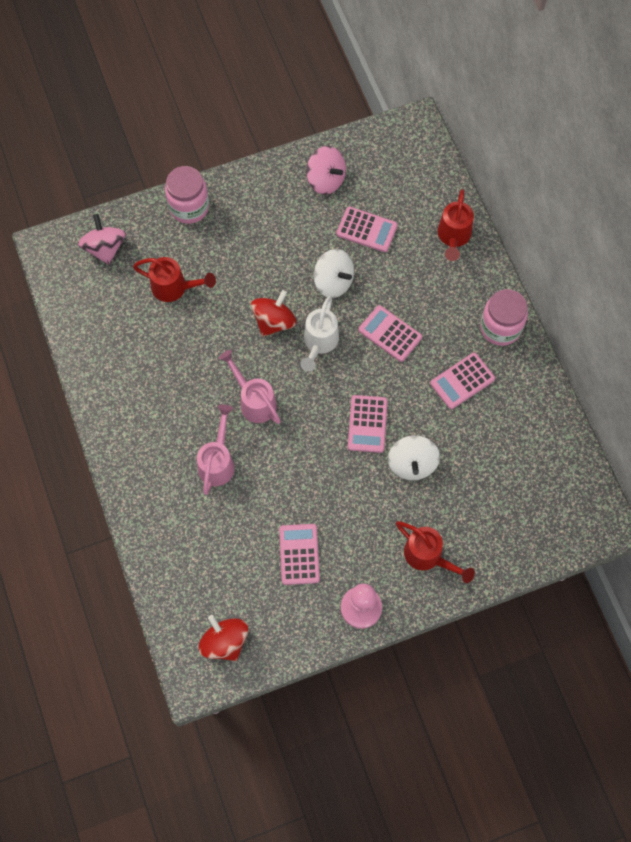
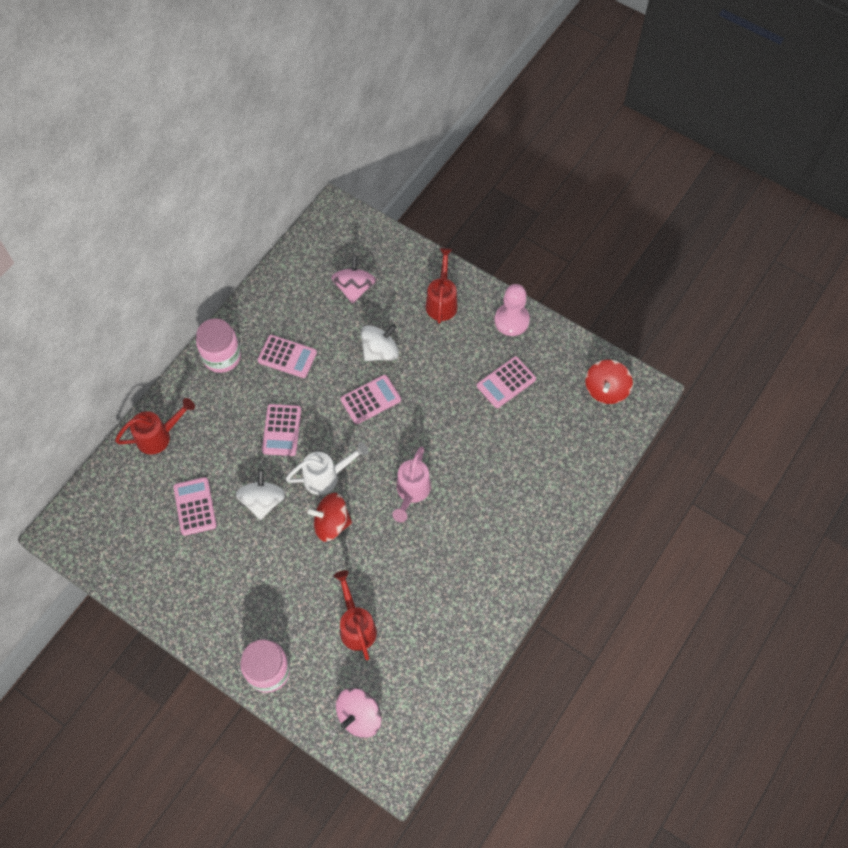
camera: 125 degrees left, 5 degrees down
pink watering can [197,405,235,495] -> none
pink spinning top [306,146,346,195] -> pink spinning top moved to [331,255,376,304]

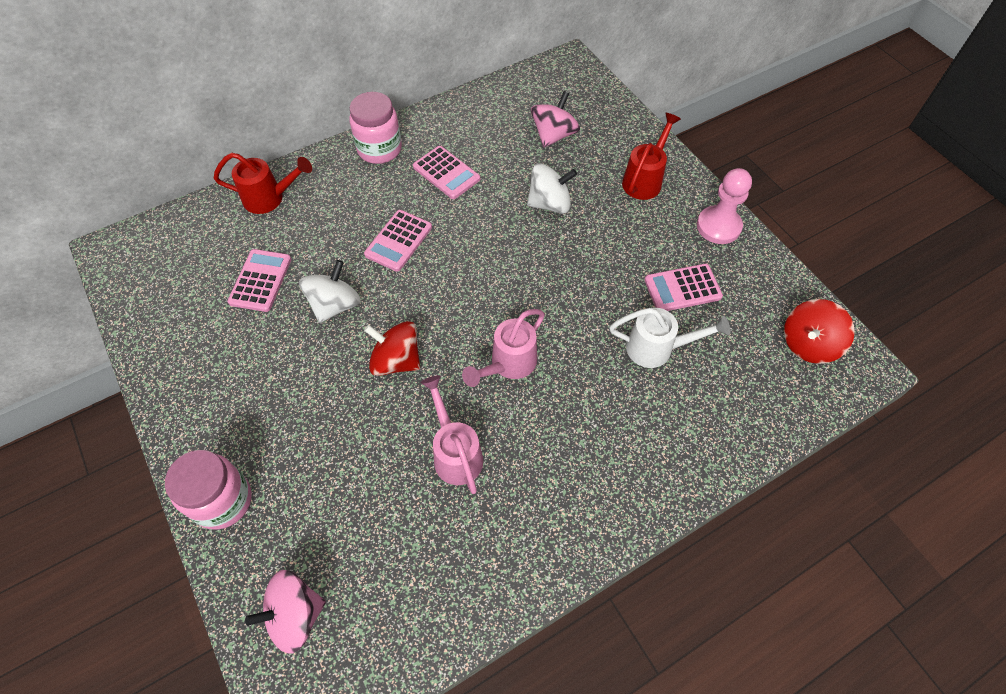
camera: 25 degrees right, 5 degrees down
white watering can [286,442,369,495] -> white watering can moved to [609,308,730,368]
red watering can [334,570,377,660] -> none
pink calculator [340,375,401,424] -> none
none -> pink watering can [421,375,483,494]

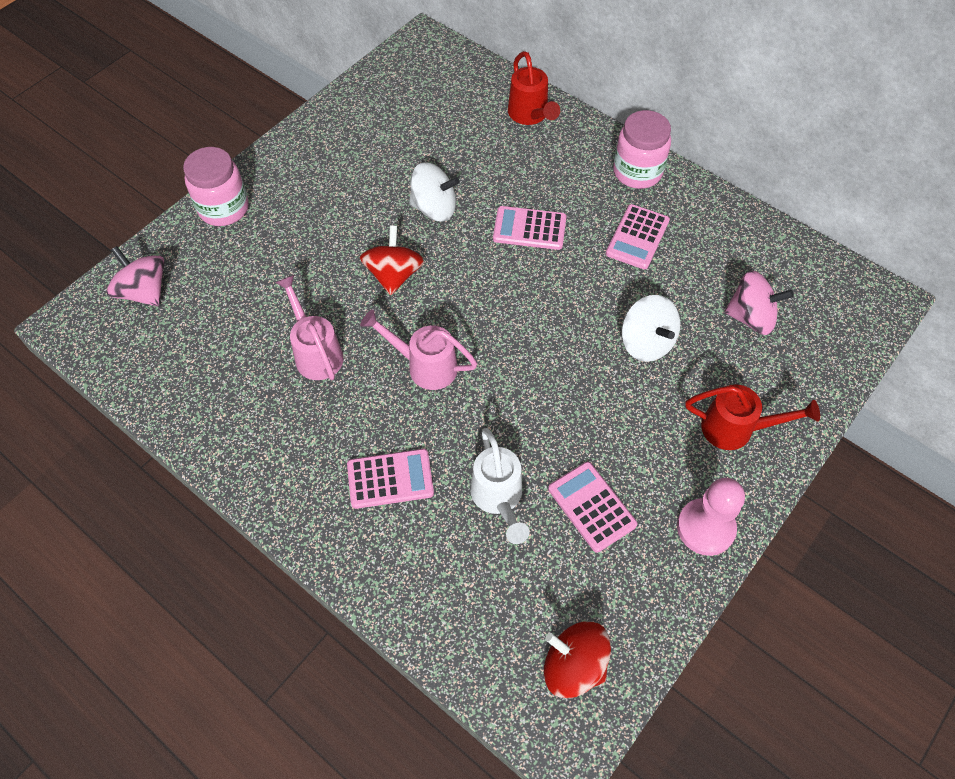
camera: 70 degrees right, 0 degrees up
pink calculator [227,249,292,312] -> pink calculator moved to [347,449,434,509]
pink watering can [421,375,483,494] -> pink watering can turned 75 degrees counterclockwise [275,275,344,380]

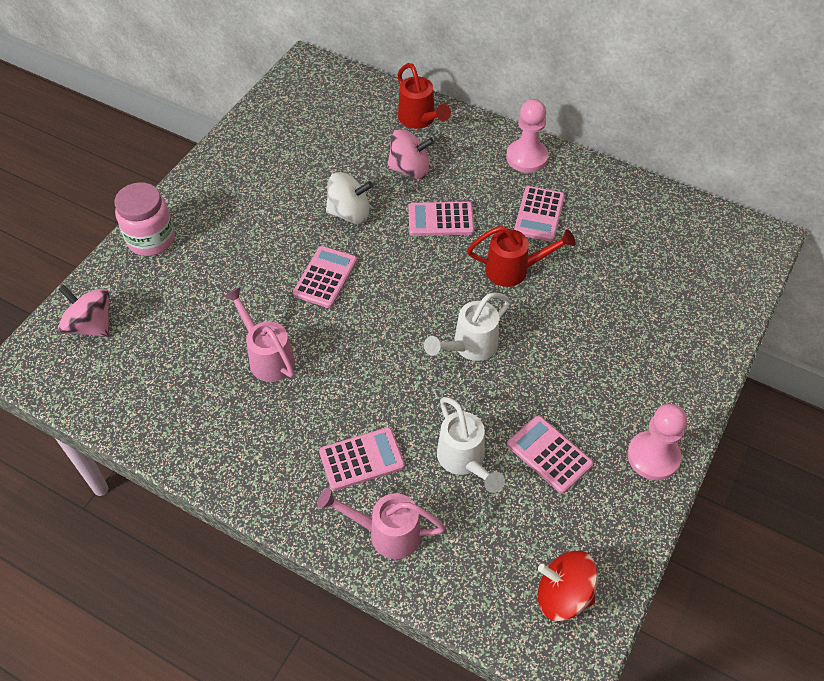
camera: 10 degrees left, 5 degrees down
red spinning top [359,225,424,295] -> pink calculator [293,246,357,308]
pink watering can [360,309,477,390] -> pink watering can moved to [317,488,446,559]
pink jar [613,110,671,189] -> pink pawn [506,99,548,173]
white spinning top [621,295,680,362] -> none
red watering can [685,384,820,450] -> red watering can moved to [467,226,576,287]
pink spinning top [724,270,794,335] -> pink spinning top moved to [387,129,434,179]
none -> white watering can [424,293,510,361]

